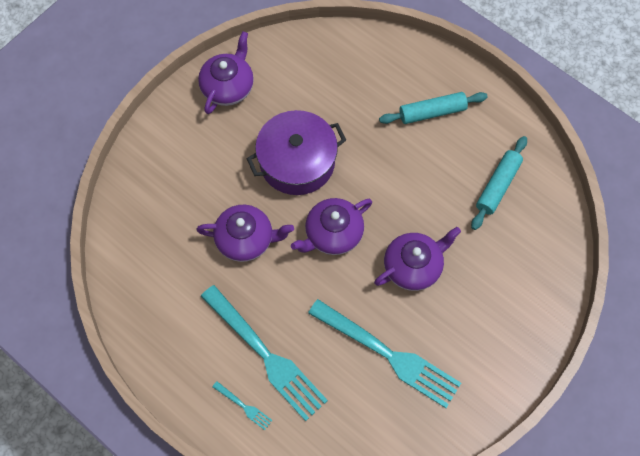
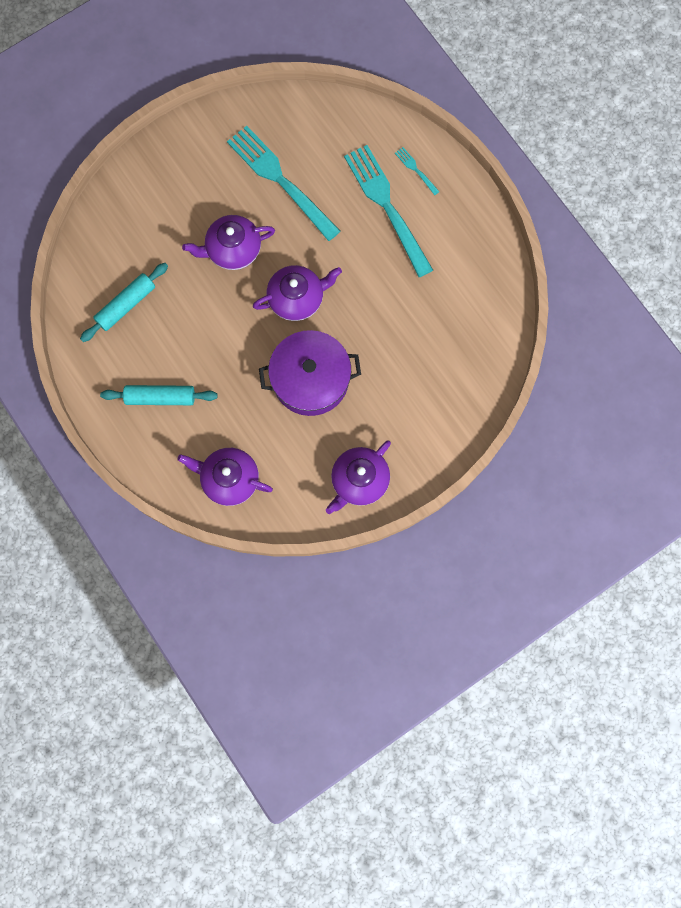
camera: 165 degrees left, 10 degrees up
purple teapot [197,205,294,262] -> purple teapot moved to [177,448,273,506]

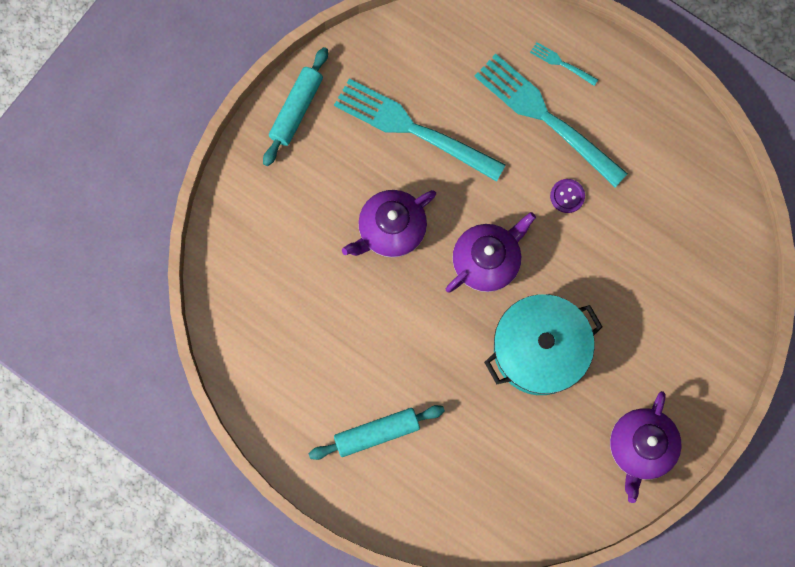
camera: 20 degrees left, 0 degrees up
turquoise rolling pin [80,263,168,342] -> turquoise rolling pin moved to [263,47,328,166]
purple teapot [177,448,273,506] -> none
purple pot [259,330,361,416] -> turquoise pot [484,294,602,395]
none -> purple button [550,179,585,213]

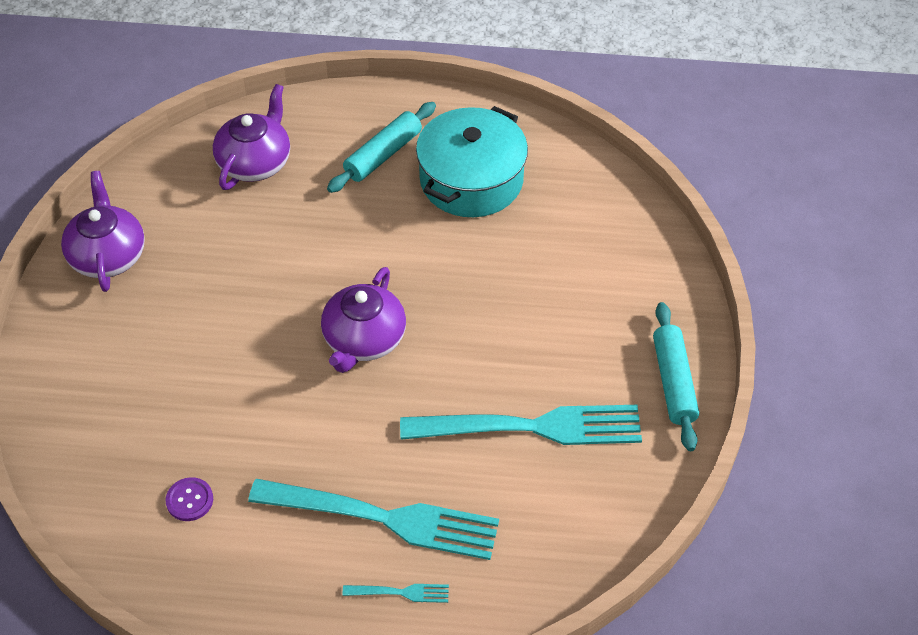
camera: 150 degrees right, 25 degrees down
purple teapot [342,190,436,257] -> purple teapot moved to [213,84,290,190]
turquoise pot [484,294,602,395] -> turquoise pot moved to [416,106,528,217]
purple button [550,179,585,213] -> purple button moved to [165,477,213,521]

